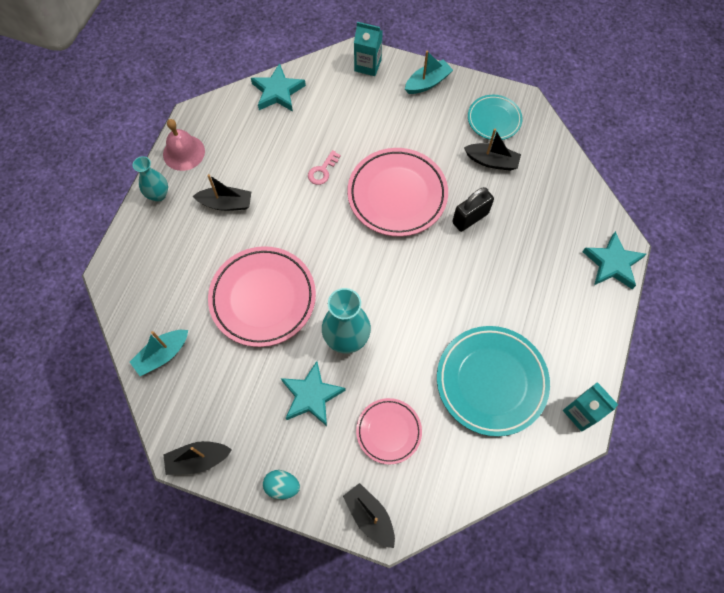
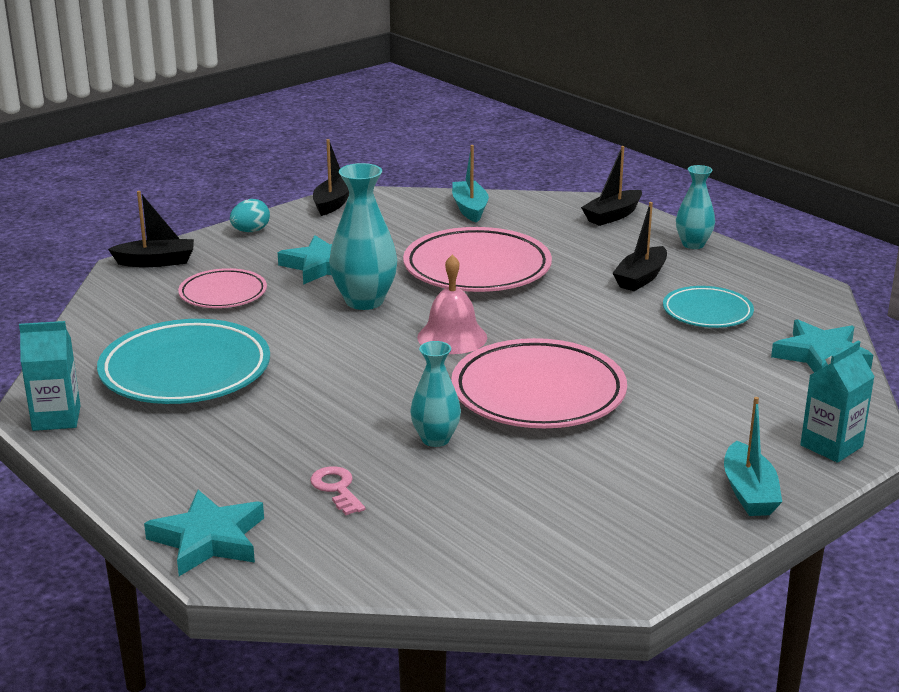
camera: 120 degrees right, 40 degrees down
pink bell [163,119,205,171] -> pink bell moved to [417,254,487,354]
pink key [308,150,341,185] -> pink key moved to [310,466,366,515]
black padlock [452,187,494,232] -> turquoise vase [410,341,461,447]
black boat [464,129,521,171] -> black boat moved to [581,146,642,226]
turquoise plate [468,95,522,140] -> turquoise plate moved to [663,286,754,328]

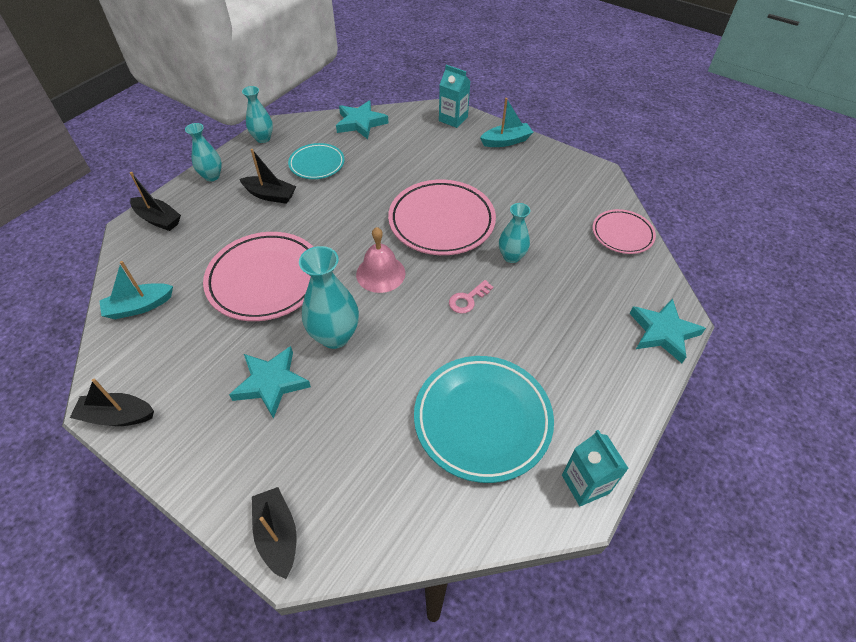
camera: 105 degrees left, 25 degrees up
pink plate [178,268,267,308] -> pink plate moved to [593,209,656,254]
turquoise egg [230,199,270,232] -> none
pink key [310,466,366,515] -> pink key moved to [449,280,493,314]
none -> turquoise vase [242,86,273,143]

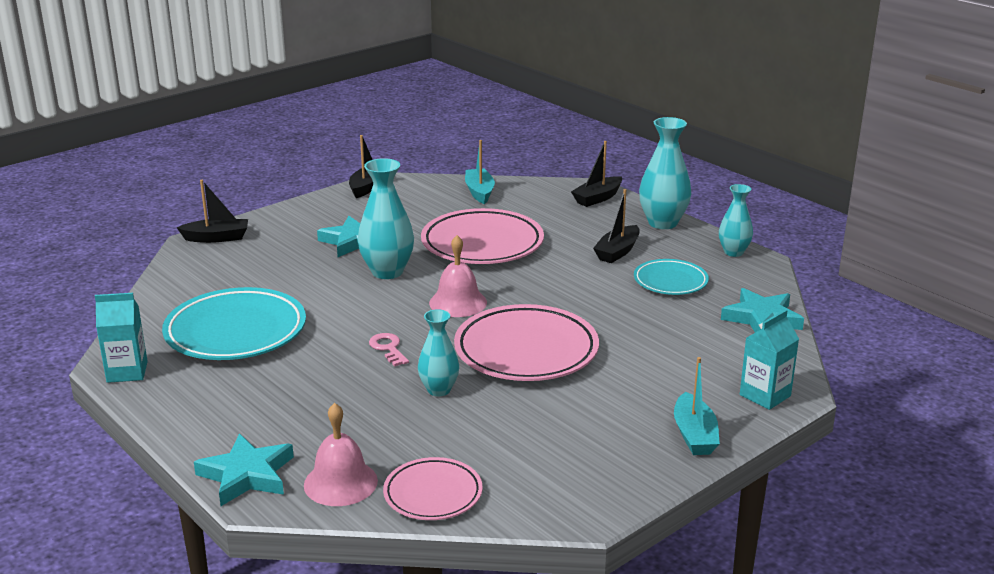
camera: 105 degrees right, 25 degrees down
turquoise vase [185,123,222,181] -> turquoise vase [639,117,691,229], size x1.60
none -> pink bell [304,403,378,506]

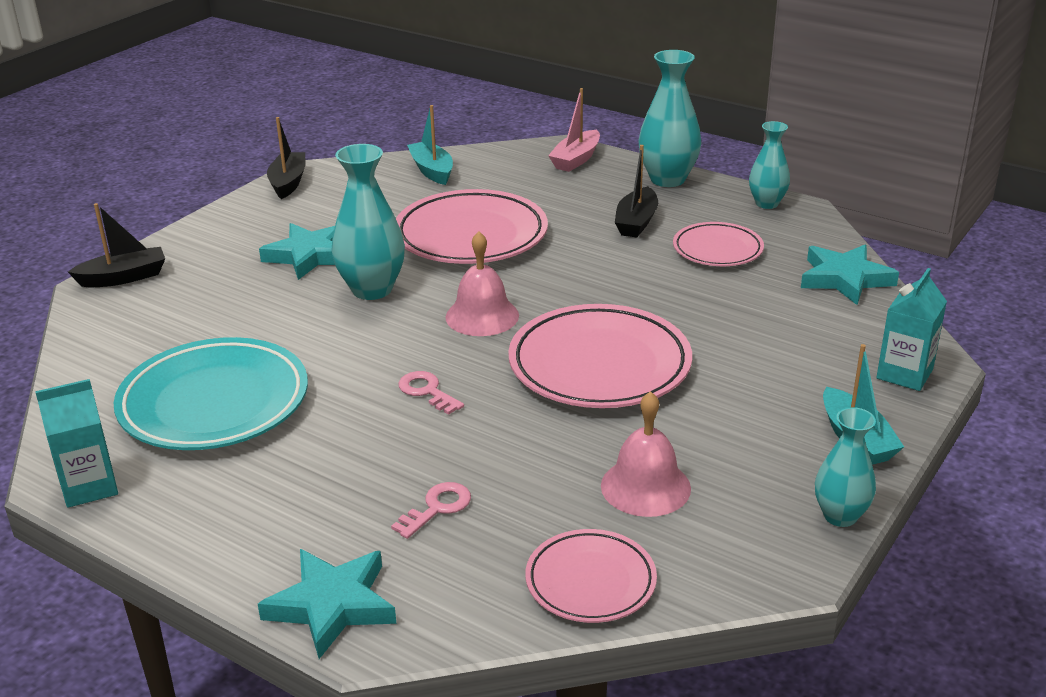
camera: 15 degrees left, 5 degrees up
pink bell [304,403,378,506] -> pink bell moved to [601,391,691,517]
turquoise vase [418,309,459,396] -> turquoise vase moved to [815,407,876,527]
black boat [571,141,622,207] -> pink boat [548,88,600,172]
turquoise plate [634,259,709,295] -> pink plate [673,222,764,266]
none -> pink key [391,482,471,539]

